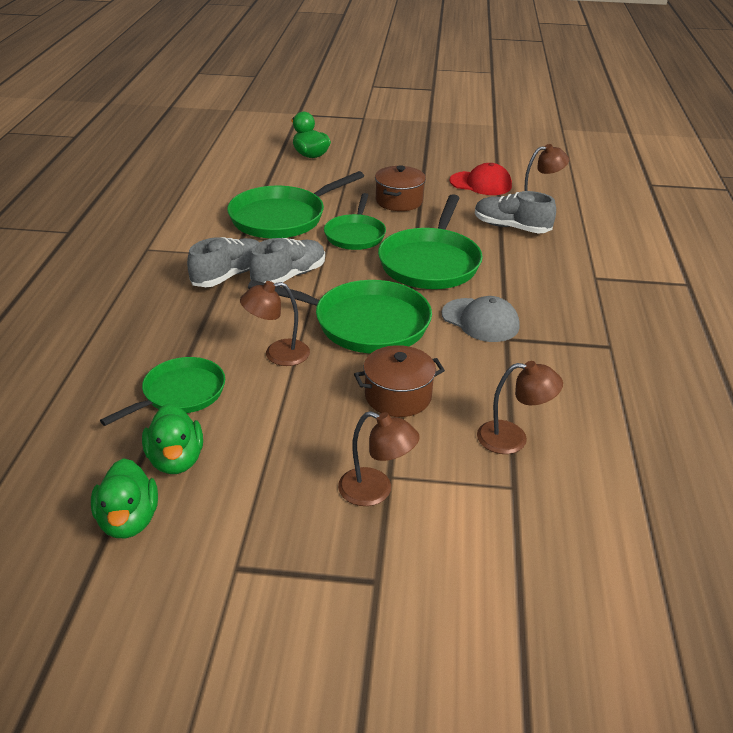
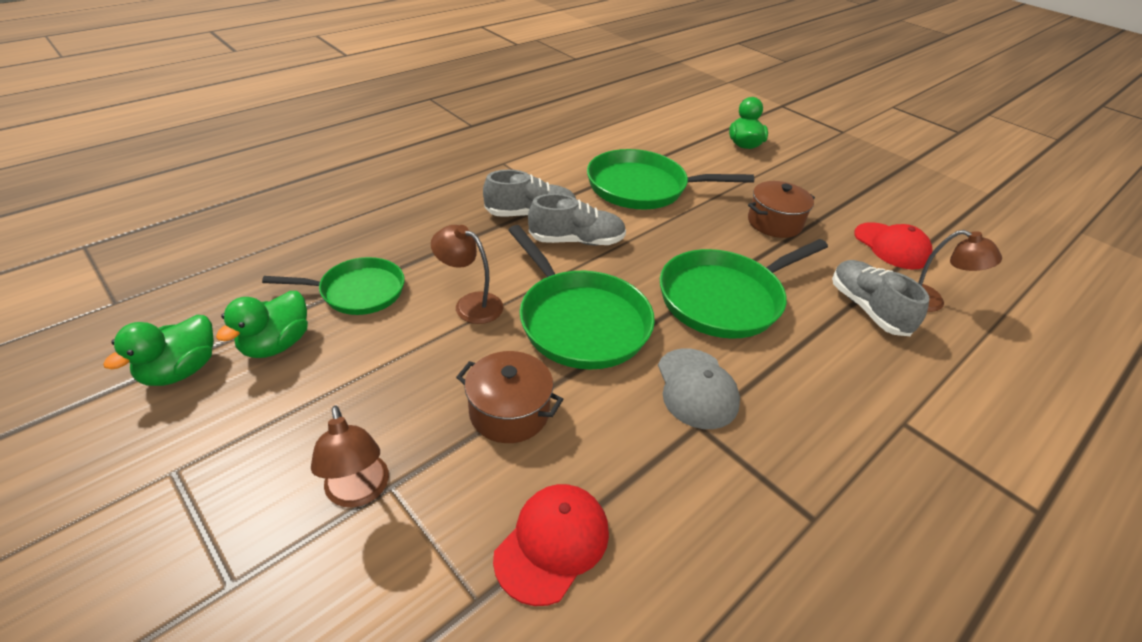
camera: 40 degrees right, 5 degrees up
green pan [324,193,386,250] -> none
brown lamp [477,361,563,454] -> red cap [493,484,609,606]

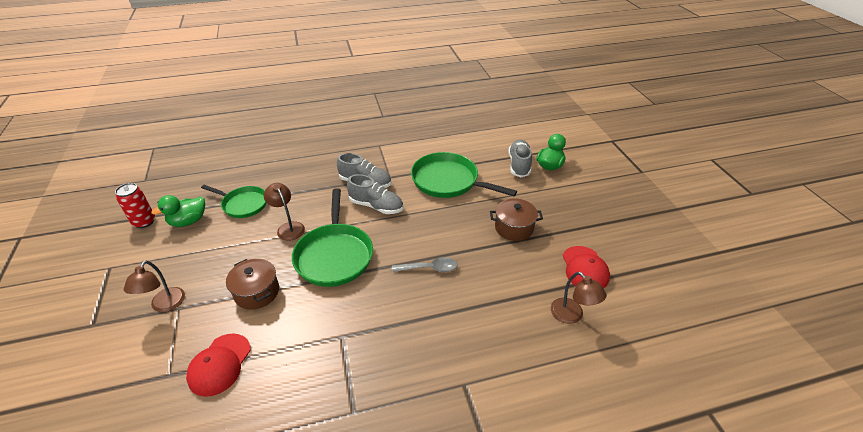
camera: 30 degrees right, 0 degrees up
green duck [103,315,214,386] -> red can [115,183,155,228]
red cap [493,484,609,606] -> red cap turned 135 degrees clockwise [186,333,251,397]
grey cap [658,348,740,429] -> none
green pan [660,239,828,339] -> grey spoon [392,257,458,272]
grey shoe [832,260,930,336] -> grey shoe moved to [508,139,532,177]

